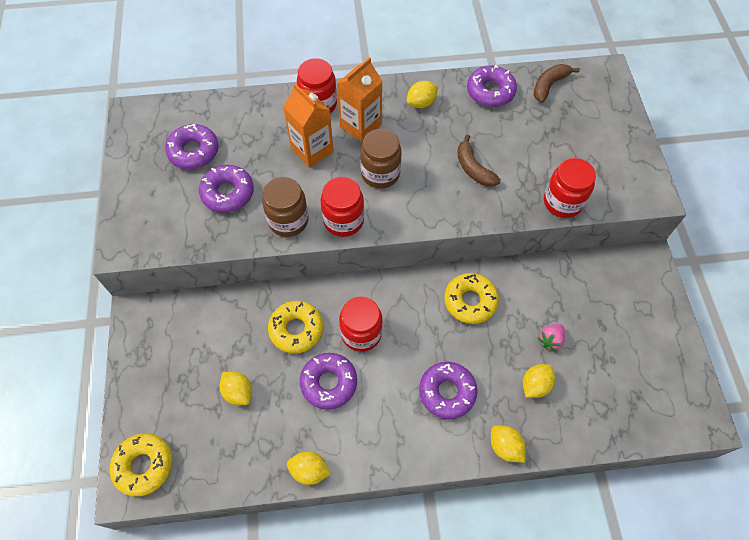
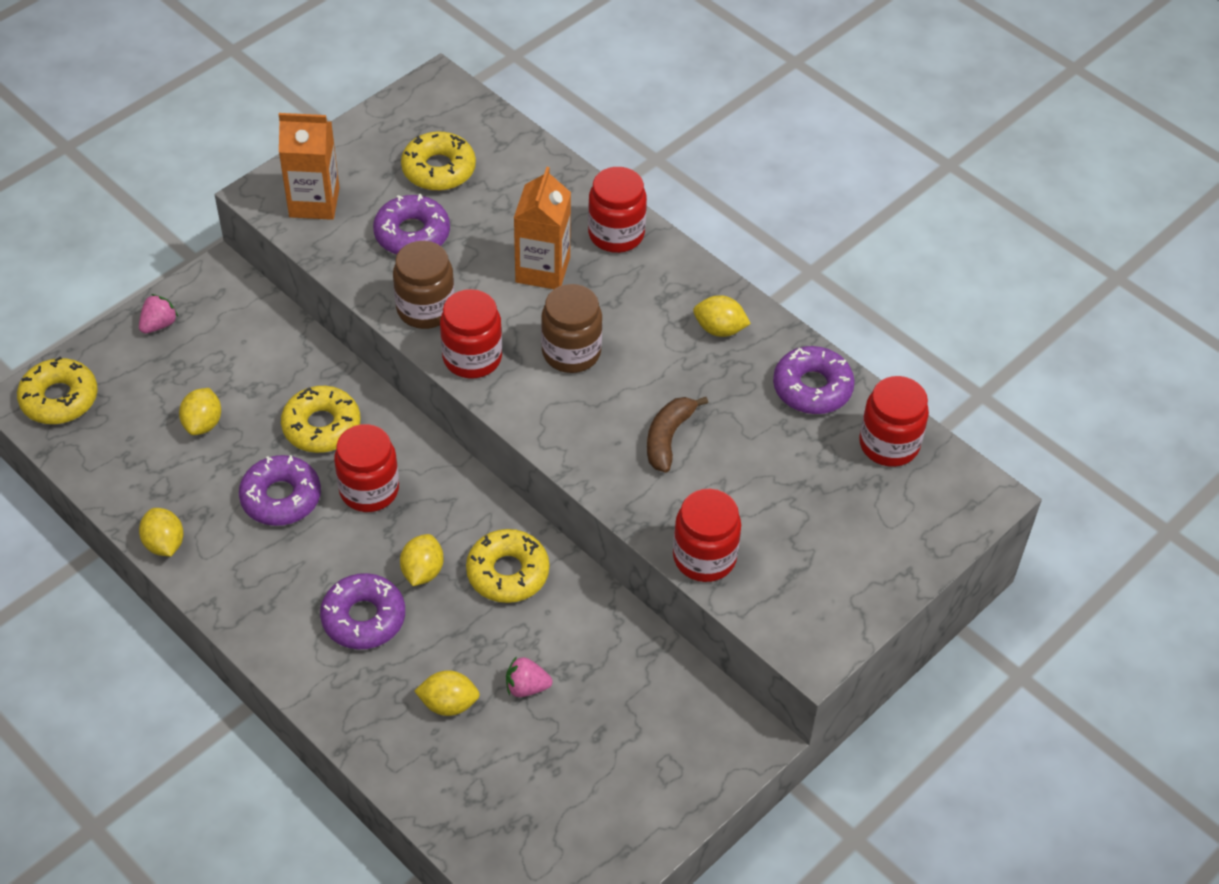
camera: 50 degrees right, 10 degrees down
purple donut [165,124,219,169] -> yellow donut [401,132,476,191]
orange carton [337,57,382,142] -> orange carton moved to [279,113,340,220]
yellow lemon [491,425,526,463] -> yellow lemon moved to [400,534,444,586]
brown banana [533,64,580,103] -> red jar [859,376,929,467]
none -> pink strawberry [139,294,178,333]

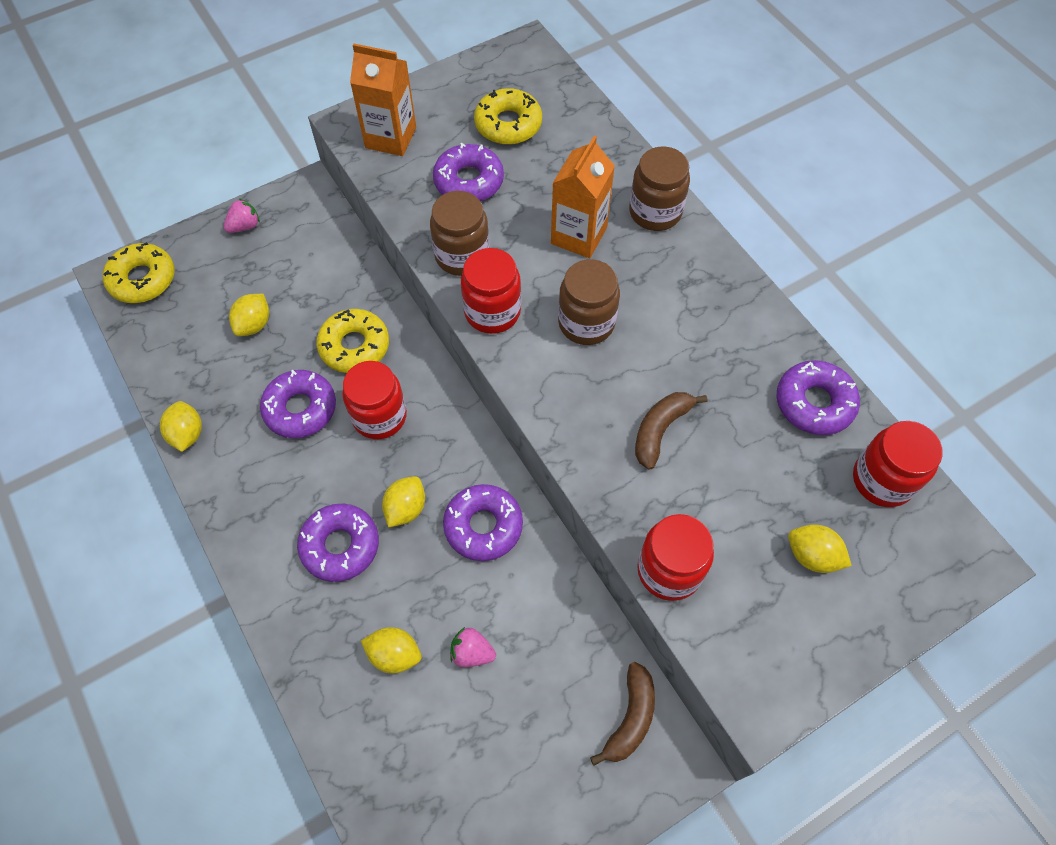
camera: 15 degrees right, 10 degrees up
yellow donut [466,529,549,603] -> purple donut [443,484,523,561]
red jar [588,167,647,253] -> brown jar [629,146,690,231]
yellow lemon [693,295,751,337] -> yellow lemon moved to [788,524,852,573]
none -> brown banana [590,662,655,766]

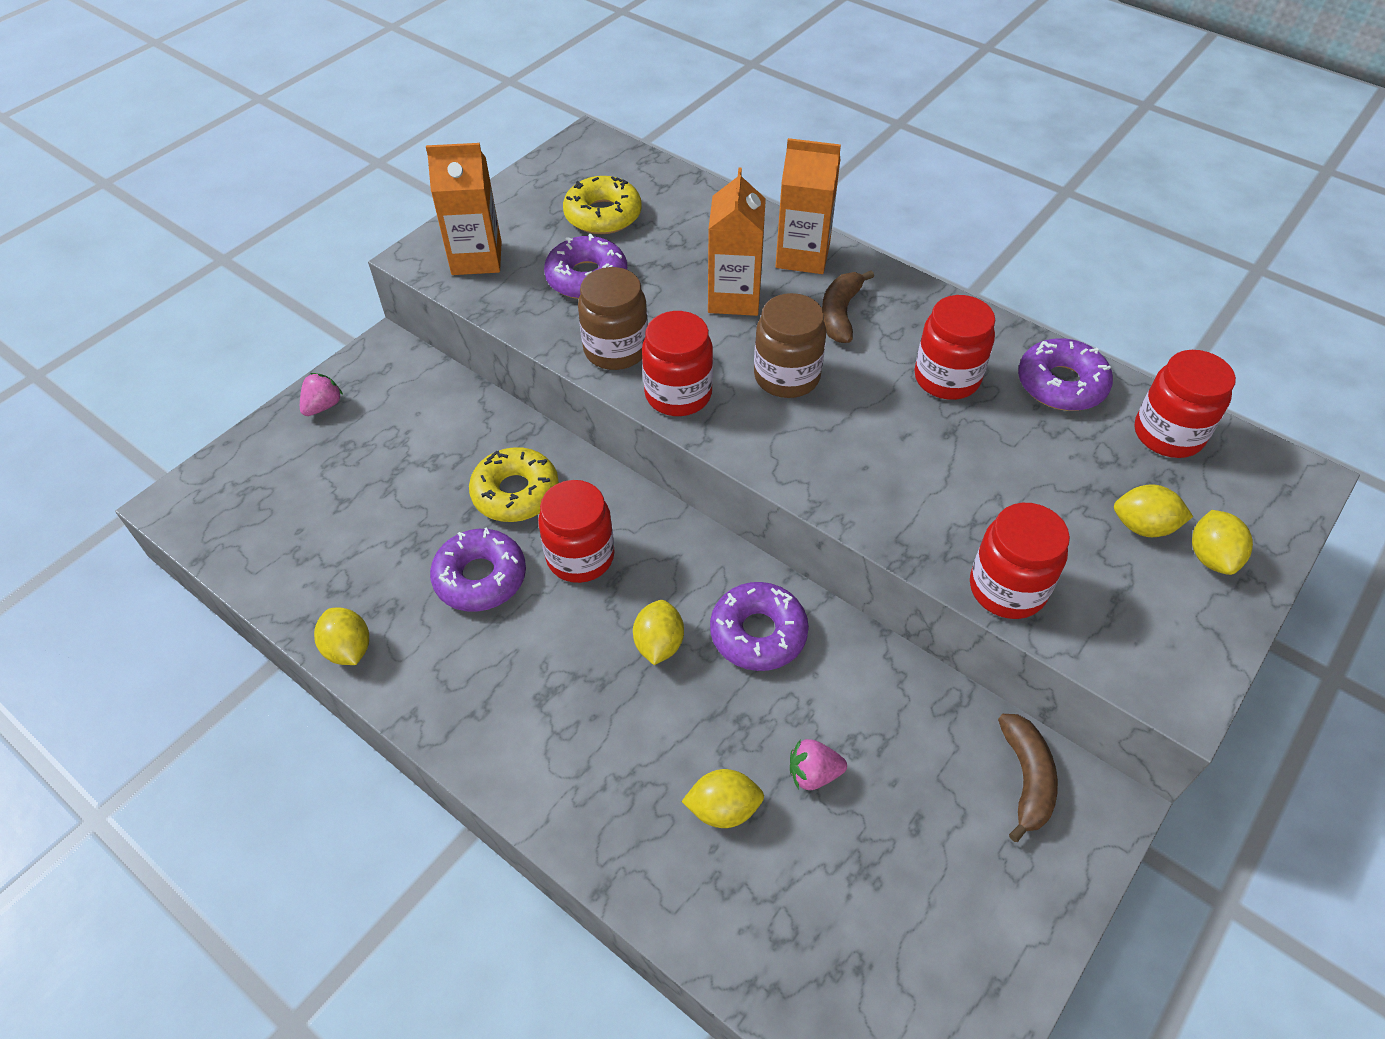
camera: 20 degrees left, 10 degrees down
yellow donut [103,242,174,303] -> none
yellow lemon [229,294,269,336] -> yellow lemon moved to [1192,510,1253,575]
purple donut [297,504,379,582] -> none
brown jar [629,146,690,231] -> orange carton [775,138,841,274]
brown banana [635,392,707,469] -> brown banana moved to [822,270,874,343]
none -> red jar [914,295,995,400]

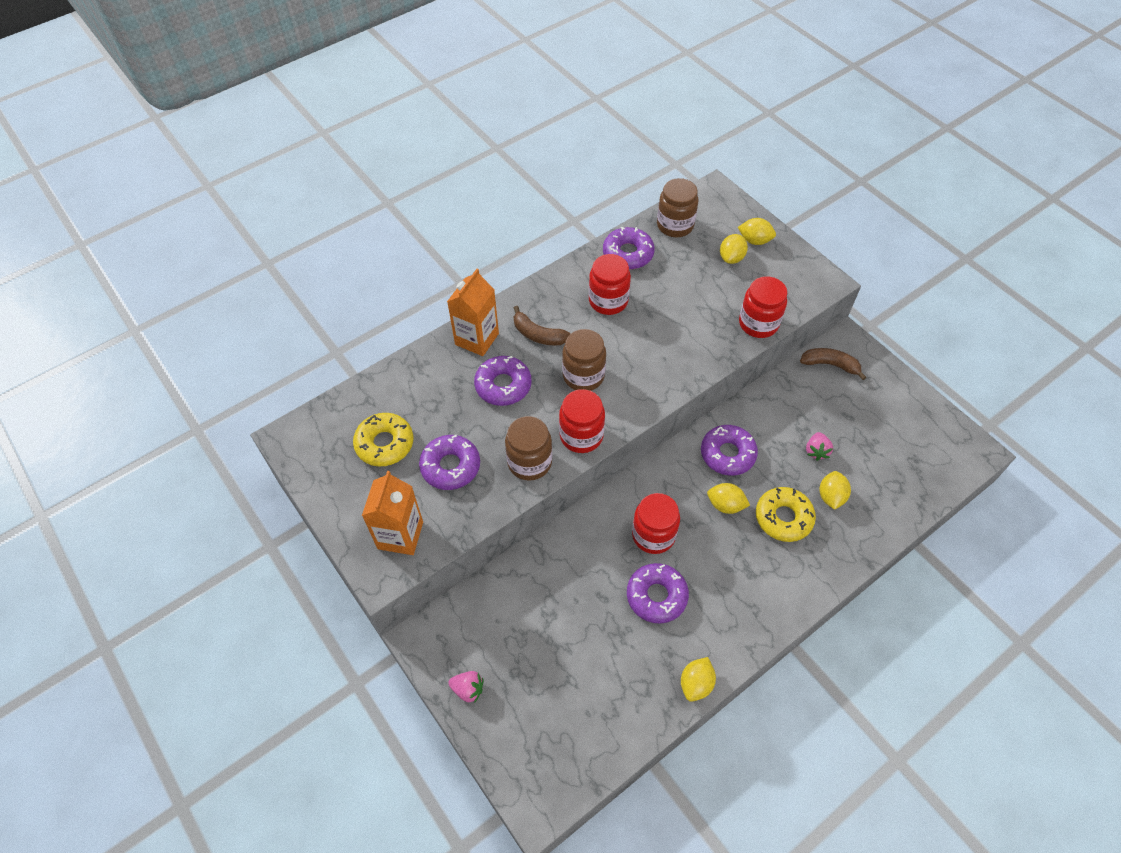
camera: 75 degrees left, 5 degrees up
pink strawberry [300,373,343,416] -> pink strawberry turned 150 degrees clockwise [448,671,484,702]
yellow lemon [314,608,369,665] -> yellow lemon turned 45 degrees counterclockwise [681,657,716,702]
yellow donut [469,447,559,522] -> yellow donut moved to [756,487,816,542]
orange carton [708,168,766,316] -> purple donut [474,356,532,406]
red jar [1134,350,1236,458] -> brown jar [657,178,698,237]

